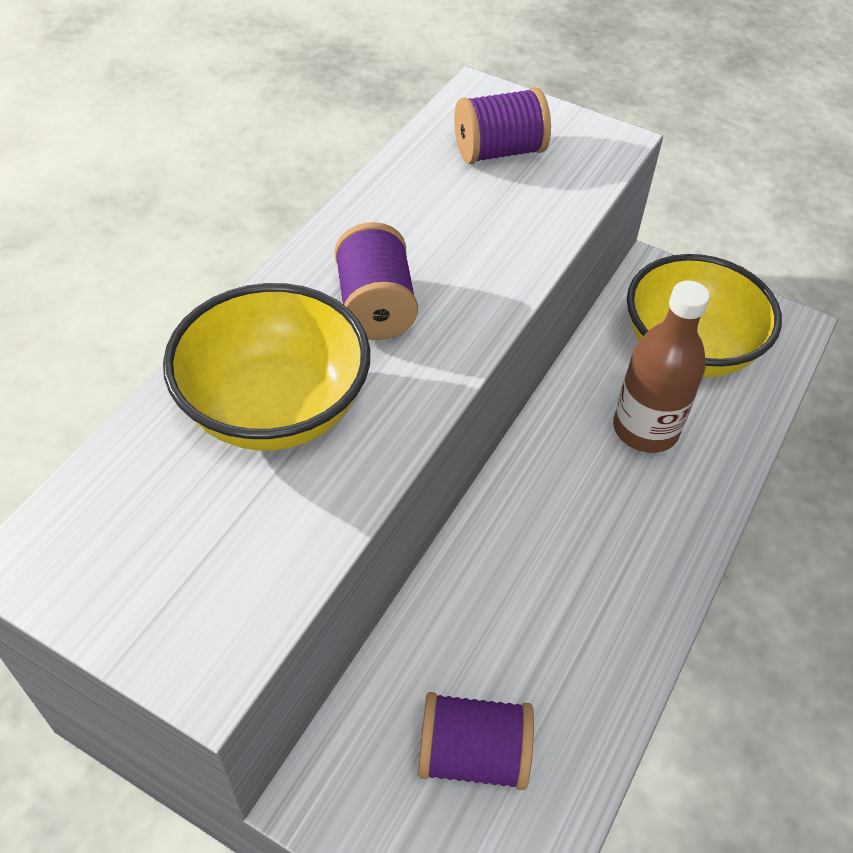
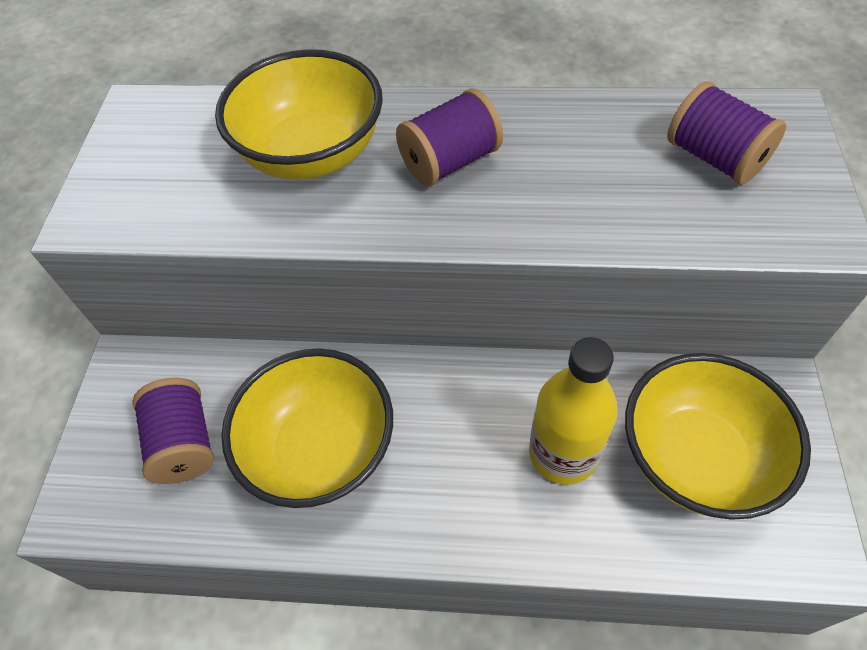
camera: 70 degrees right, 5 degrees up
brown bottle [613,280,710,453] -> yellow bottle [529,337,618,485]
none -> yellow bowl [221,348,393,508]

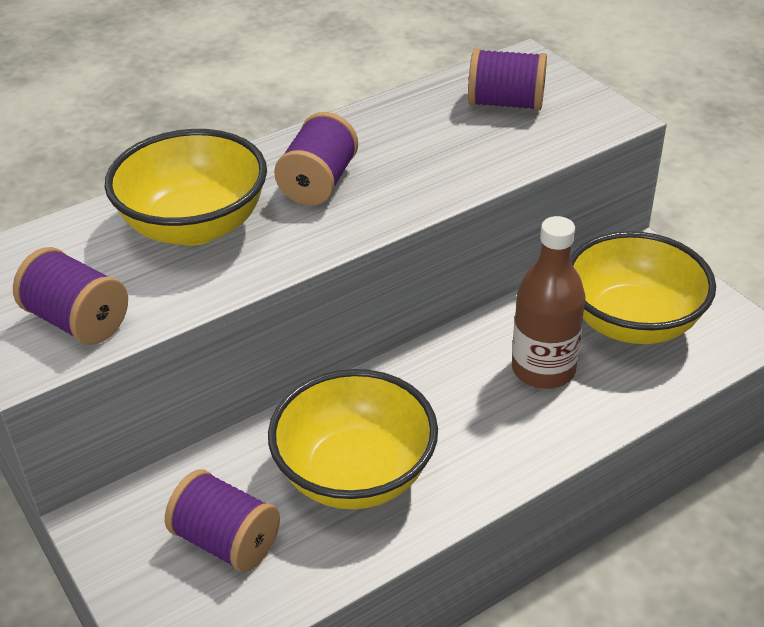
camera: 40 degrees left, 15 degrees down
yellow bottle [529,337,618,485] -> brown bottle [512,216,586,389]
none -> purple spool [13,247,128,345]

